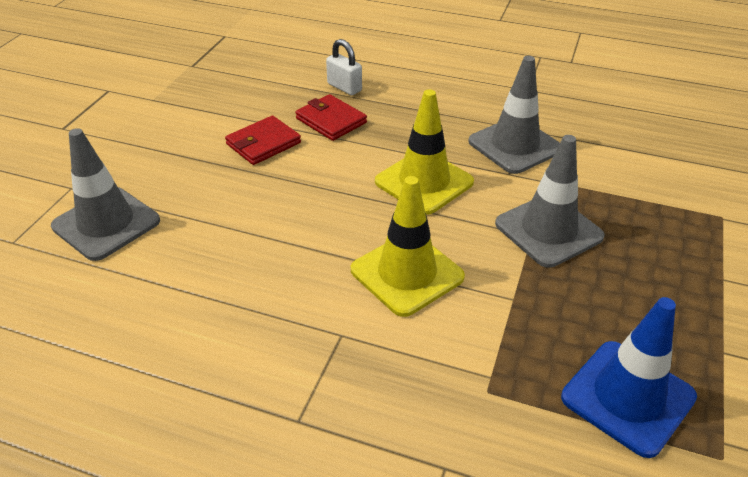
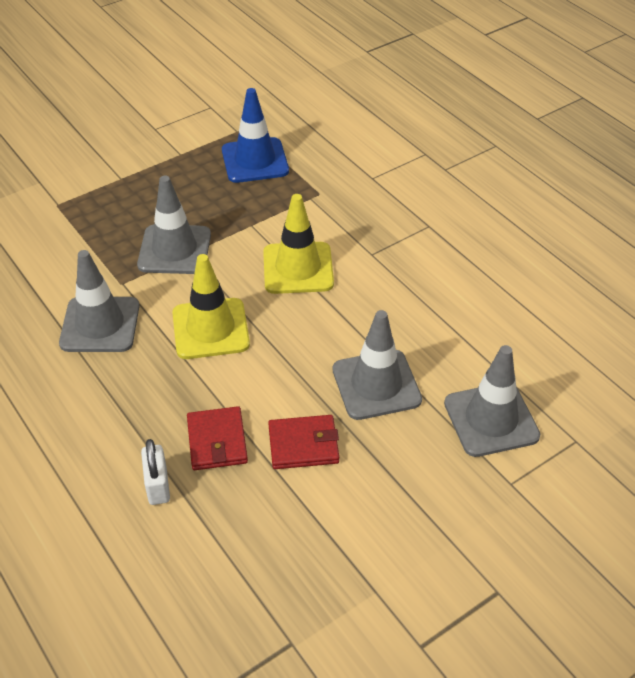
camera: 145 degrees left, 5 degrees up
none -> grey traffic cone [333,310,422,420]

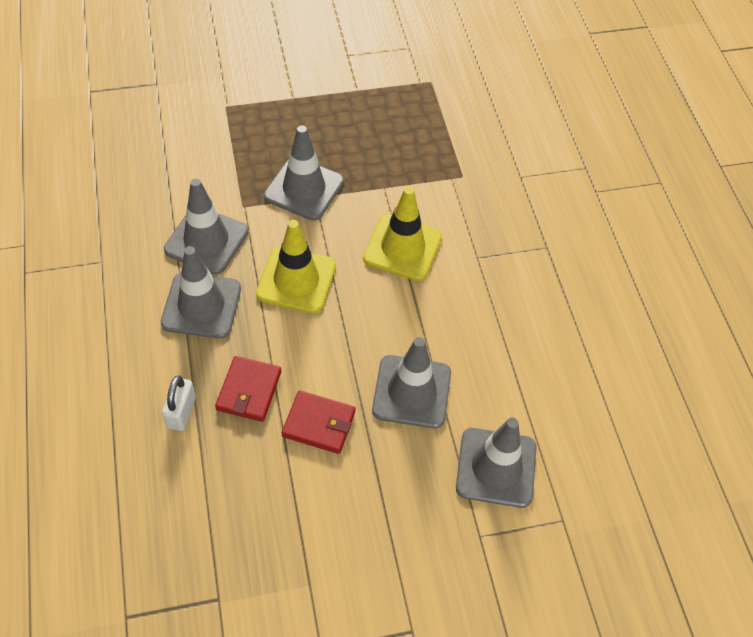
camera: 20 degrees right, 10 degrees up
blue traffic cone [222,88,289,183] -> none
none -> grey traffic cone [161,246,241,339]

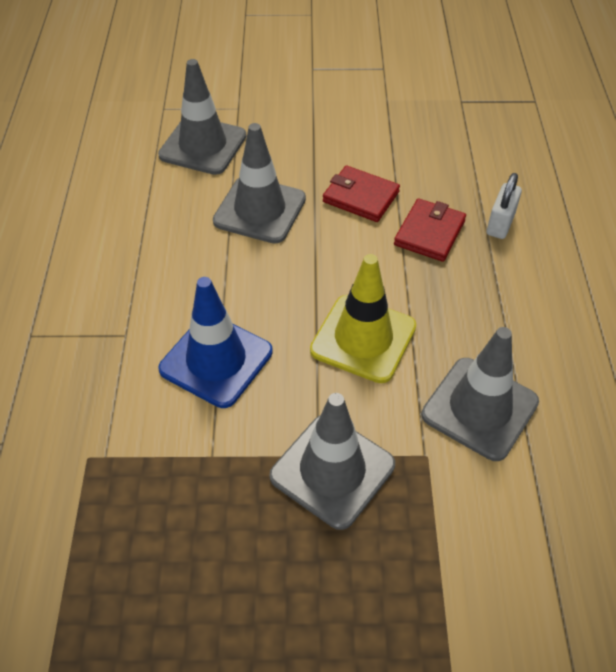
camera: 165 degrees left, 5 degrees down
grey traffic cone [161,246,241,339] -> none
yellow traffic cone [363,186,442,281] -> blue traffic cone [158,277,273,408]

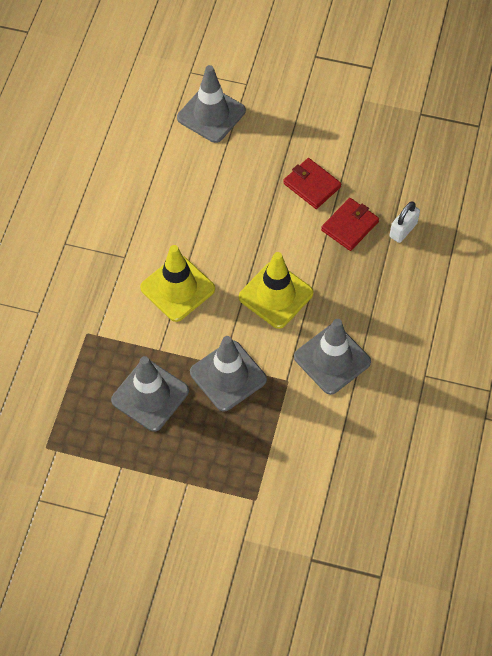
camera: 15 degrees right, 10 degrees up
blue traffic cone [158,277,273,408] -> yellow traffic cone [140,245,215,322]
grey traffic cone [213,123,306,244] -> grey traffic cone moved to [111,356,189,432]

